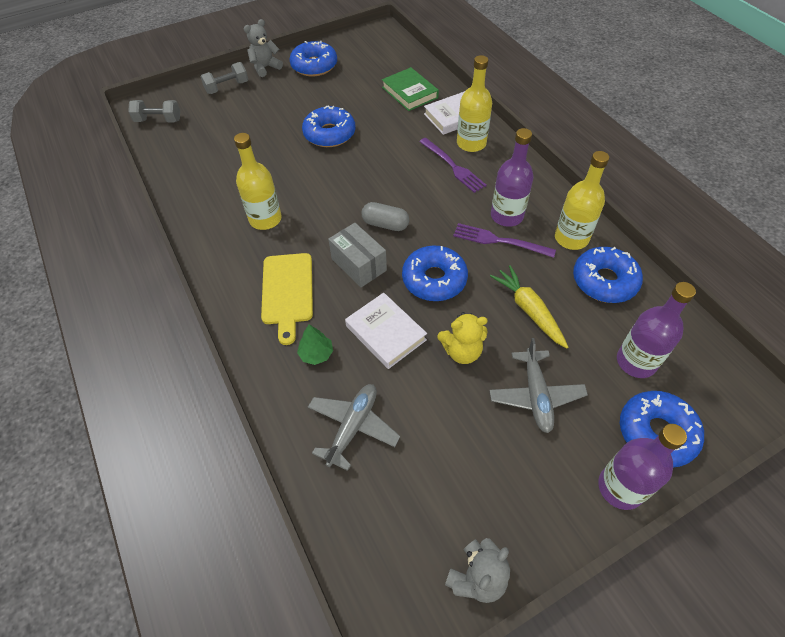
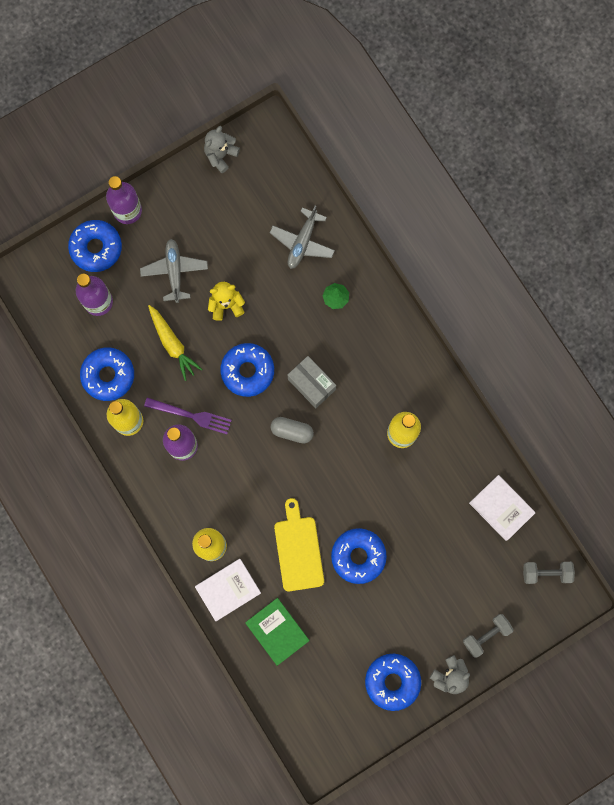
camera: 175 degrees right, 25 degrees up
yellow cutting board [261,253,313,345] -> yellow cutting board moved to [274,498,324,591]
white book [345,293,427,369] -> white book moved to [469,475,536,541]
purple fork [419,138,487,193] -> none

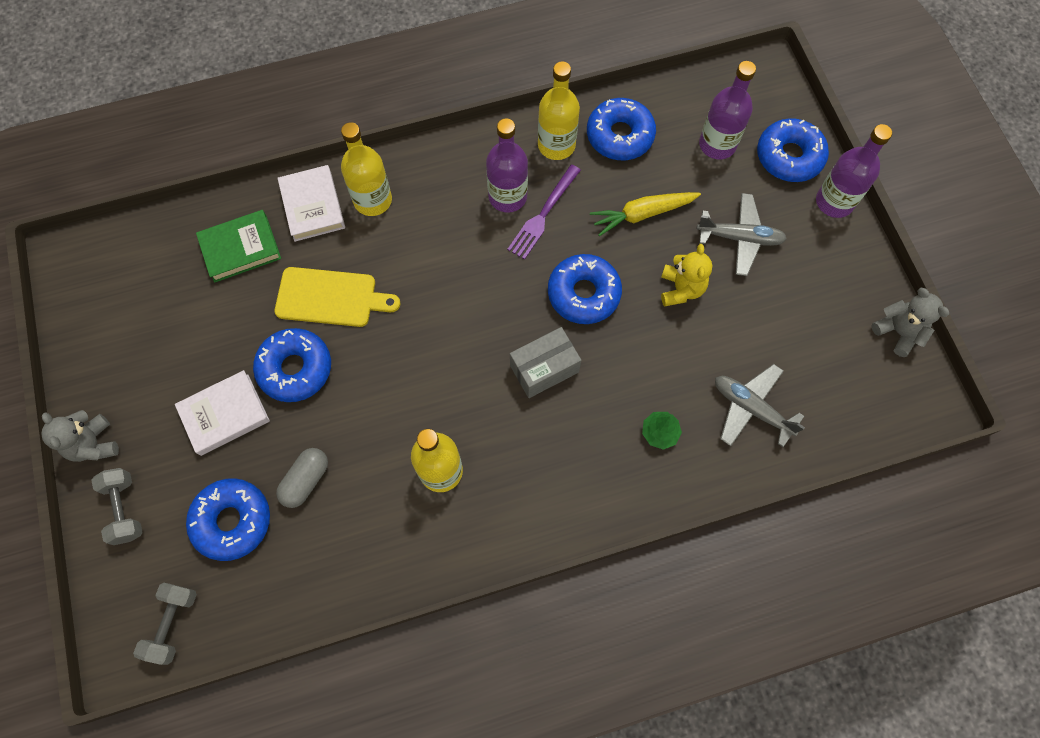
camera: 105 degrees right, 10 degrees down
grey capsule [271,417,314,444] -> grey capsule moved to [276,448,328,508]
blue donut [365,654,421,711] -> blue donut moved to [186,478,270,561]
white book [469,475,536,541] -> white book moved to [175,370,270,456]

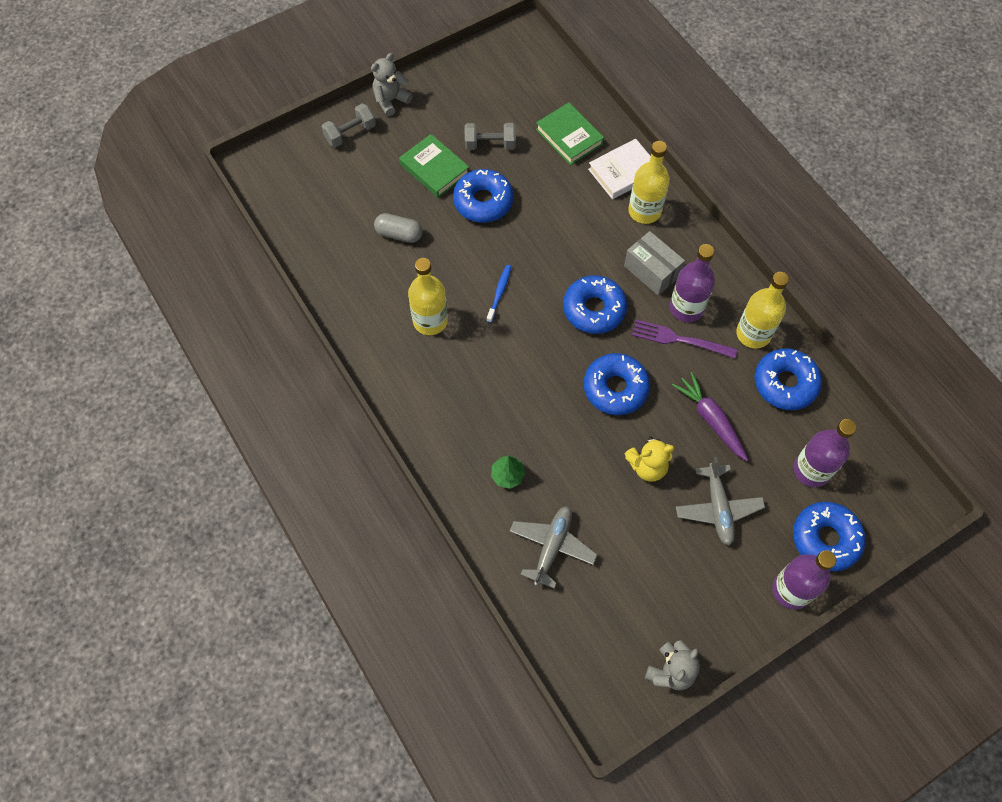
camera: 75 degrees right, 5 degrees down
grey dumbbell [133,582,197,665] -> grey dumbbell moved to [465,123,516,150]
white book [175,370,270,456] -> green book [399,134,469,198]
blue donut [186,478,270,561] -> blue donut moved to [563,275,627,334]
yellow cutting board [275,267,400,327] -> none
grey box [510,327,581,398] -> grey box moved to [624,231,685,296]
yellow carrot [590,192,701,236] -> purple carrot [672,372,748,461]
none -> blue toothbrush [487,265,511,323]

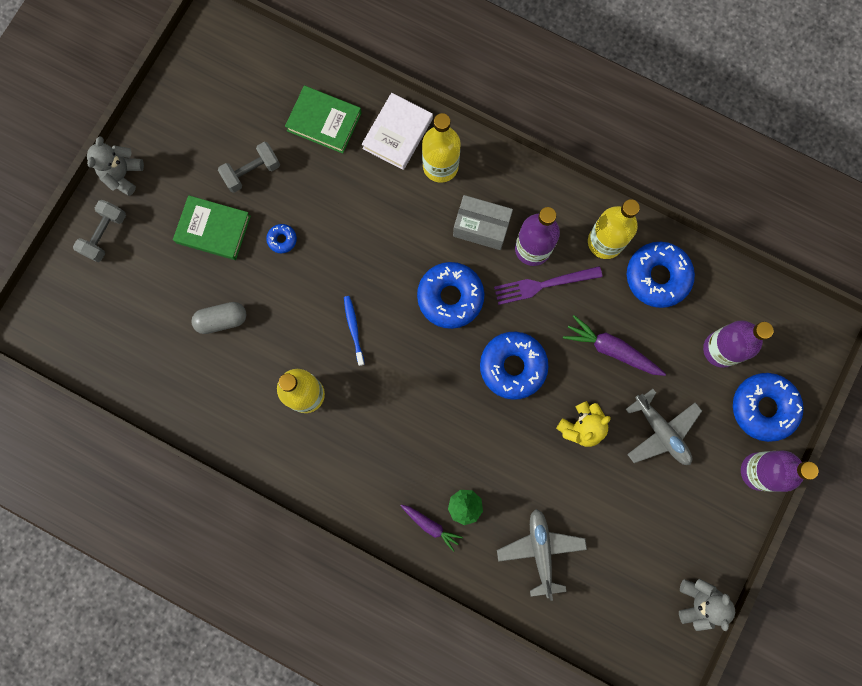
camera: 30 degrees left, 15 degrees up
blue donut [453,169,514,223] -> blue donut [266,224,297,253], size x0.45
none -> purple carrot [401,505,463,552]

